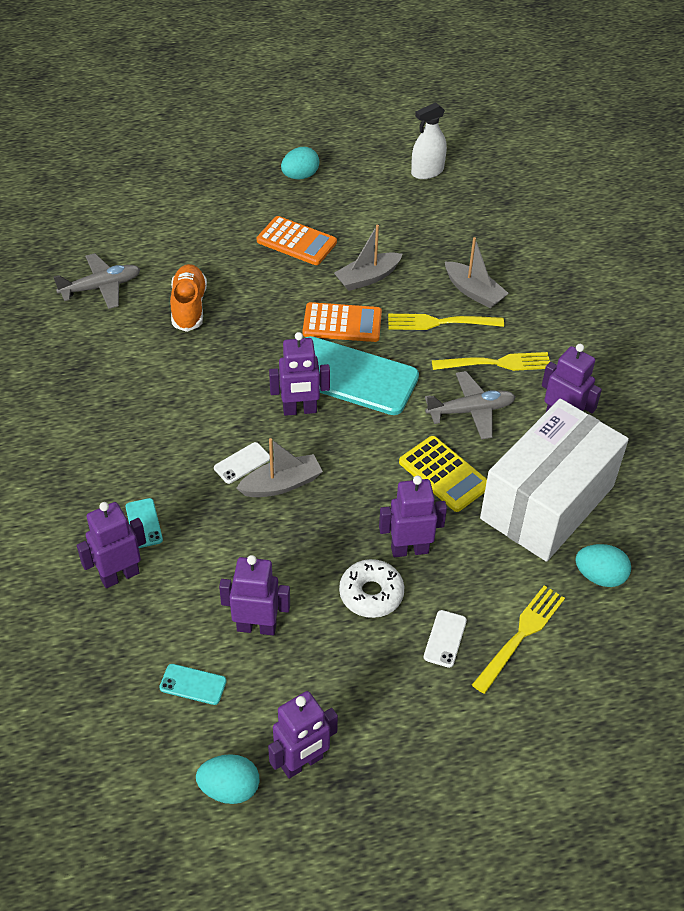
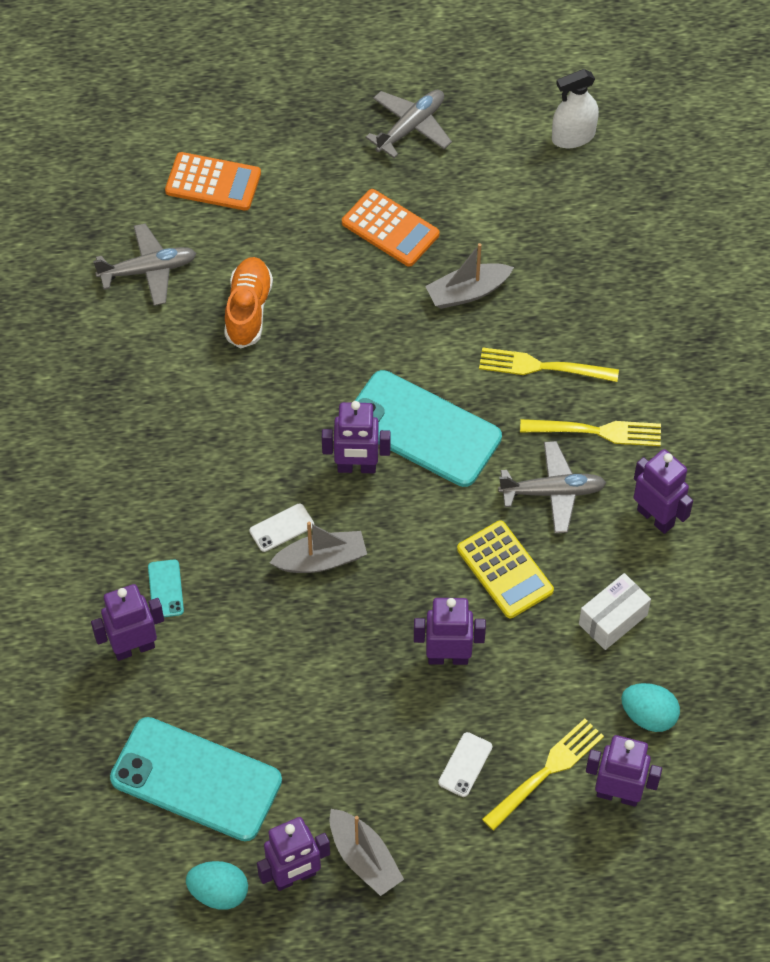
camera: 10 degrees right, 10 degrees up
turquoise phone [159,664,227,705] -> turquoise phone [110,717,282,841], size x2.49
purple robot [219,555,290,635] -> purple robot moved to [586,735,662,807]
turquoise egg [281,147,319,180] -> grey plane [366,90,452,158]
orange calculator [303,302,382,342] -> orange calculator moved to [165,152,261,211]
white donut [339,559,404,618] -> none
grey boat [445,237,509,308] -> grey boat moved to [329,809,404,896]
white box [480,399,629,562] -> white box [579,573,651,650], size x0.43

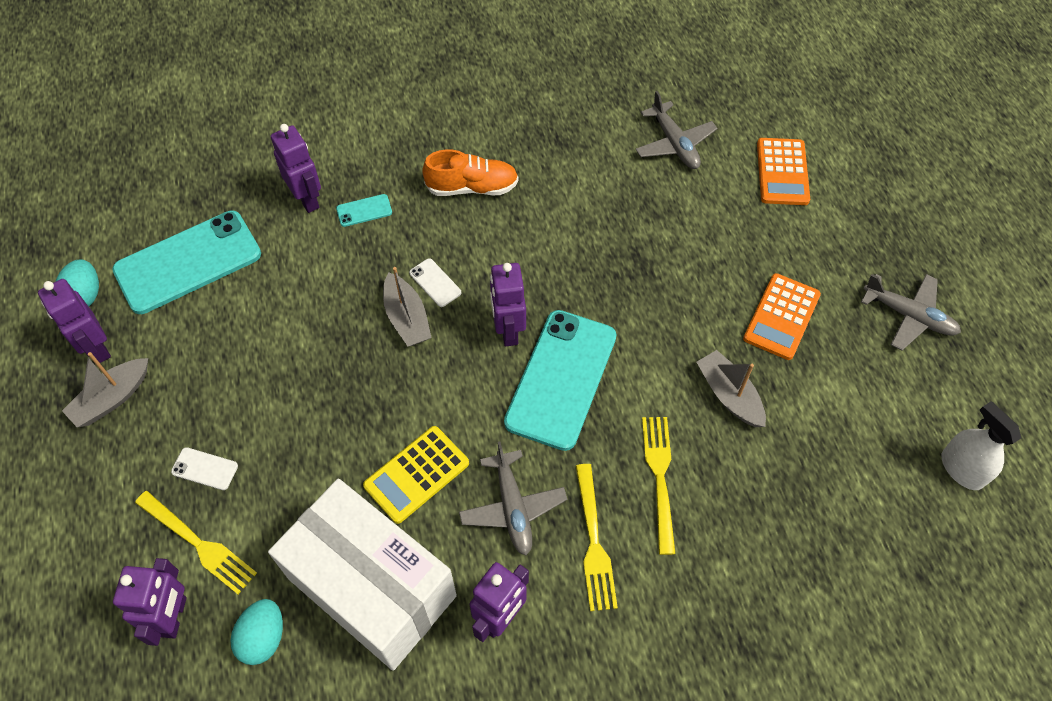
camera: 80 degrees right, 0 degrees up
turquoise phone [110,717,282,841] -> turquoise phone turned 45 degrees clockwise [112,211,261,314]
orange shoe [224,257,273,348] -> orange shoe moved to [422,149,519,196]
purple robot [414,598,486,665] -> none
white box [579,573,651,650] -> white box [268,478,457,671], size x2.32

